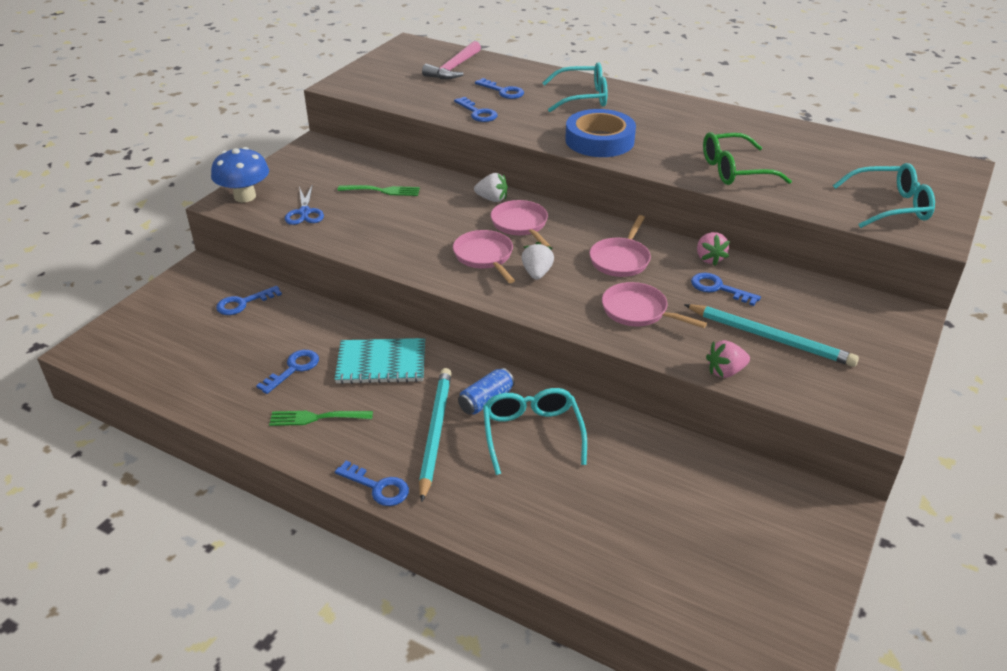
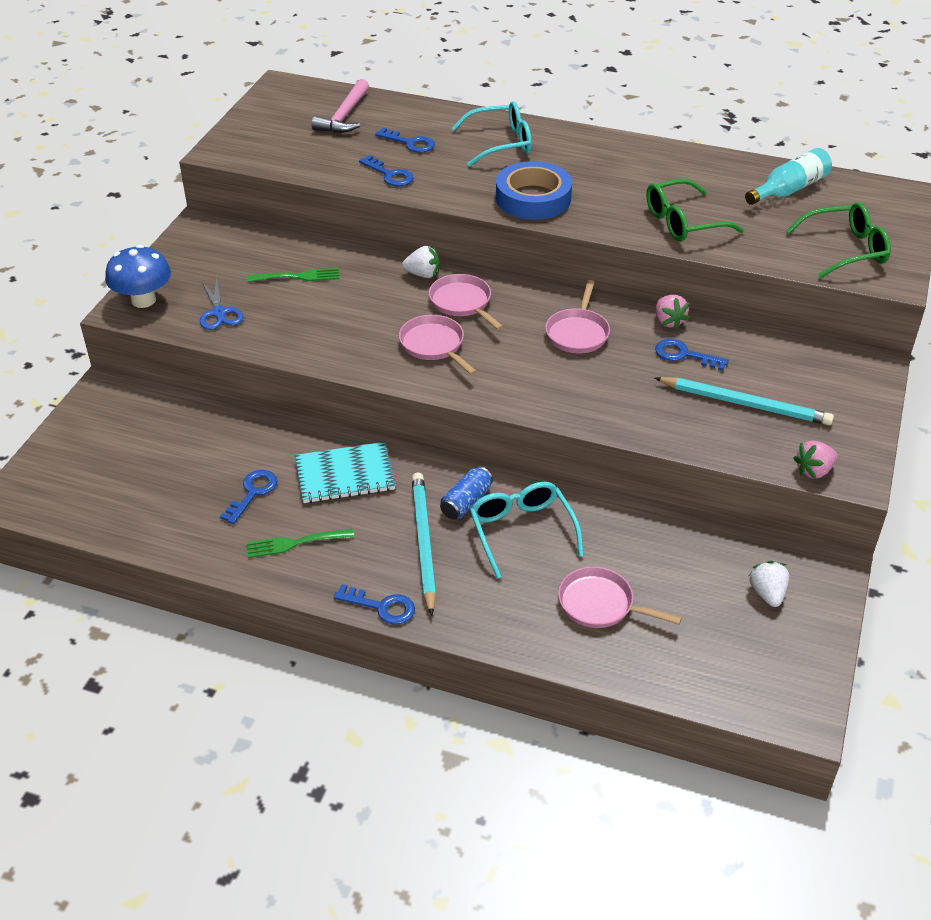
camera: 10 degrees left, 5 degrees up
blue key [216,286,282,315] -> none
white strawberry [522,242,554,280] -> white strawberry moved to [749,561,789,607]
pink pan [602,282,707,328] -> pink pan moved to [558,567,682,628]
pink strawberry [706,340,750,378] -> pink strawberry moved to [793,440,838,479]
turquoise glasses [833,163,935,228] -> green glasses [786,202,891,278]
none -> turquoise bottle [745,148,832,205]

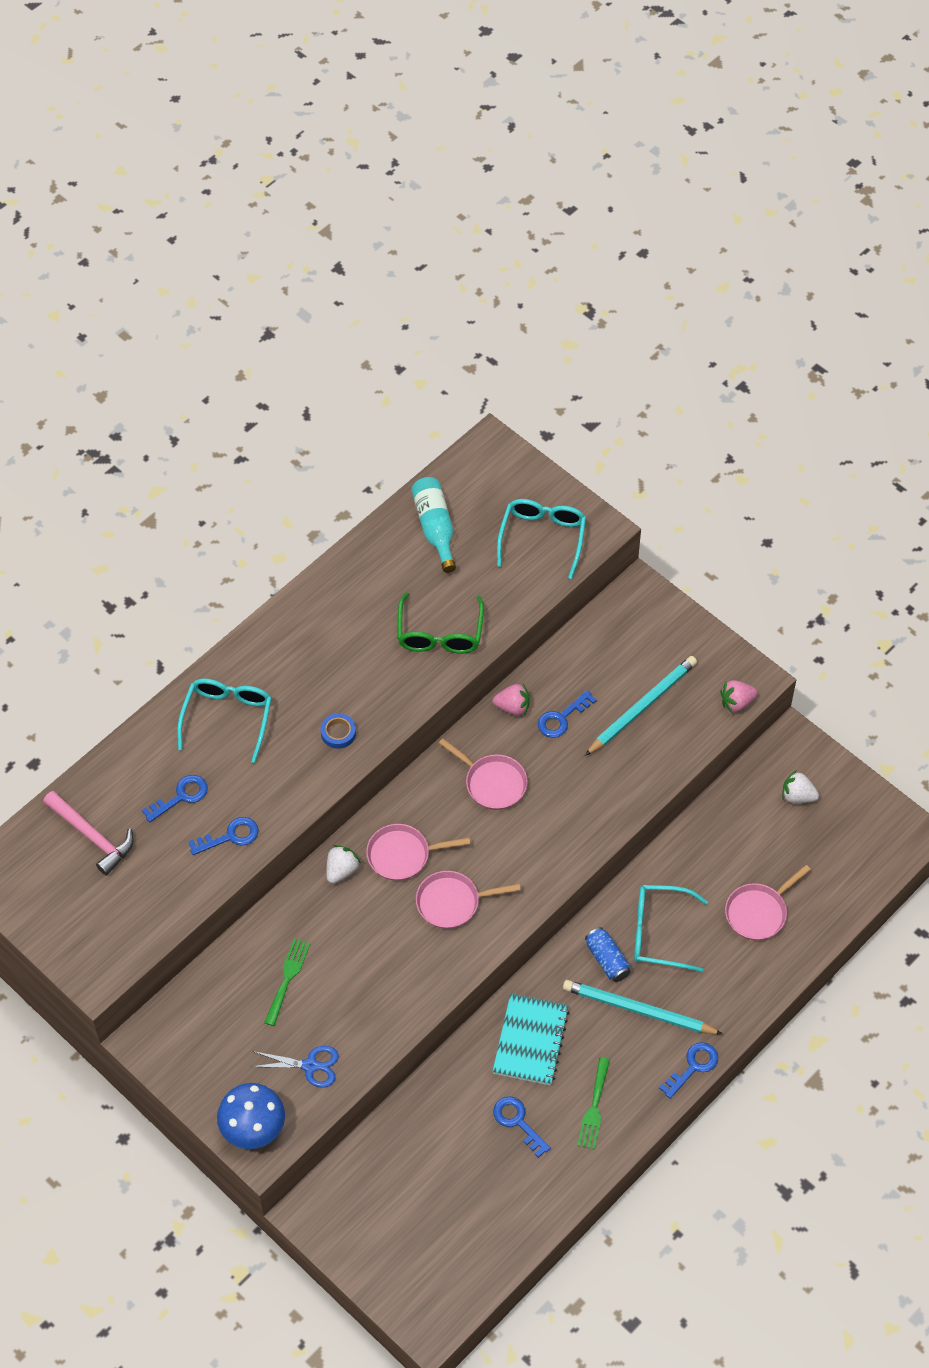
camera: 65 degrees left, 15 degrees up
blue tape [496,161,572,220] -> blue tape [320,713,356,749], size x0.46
green glasses [786,202,891,278] -> turquoise glasses [497,499,586,579]
pink strawberry [793,440,838,479] -> pink strawberry turned 75 degrees clockwise [720,680,758,713]

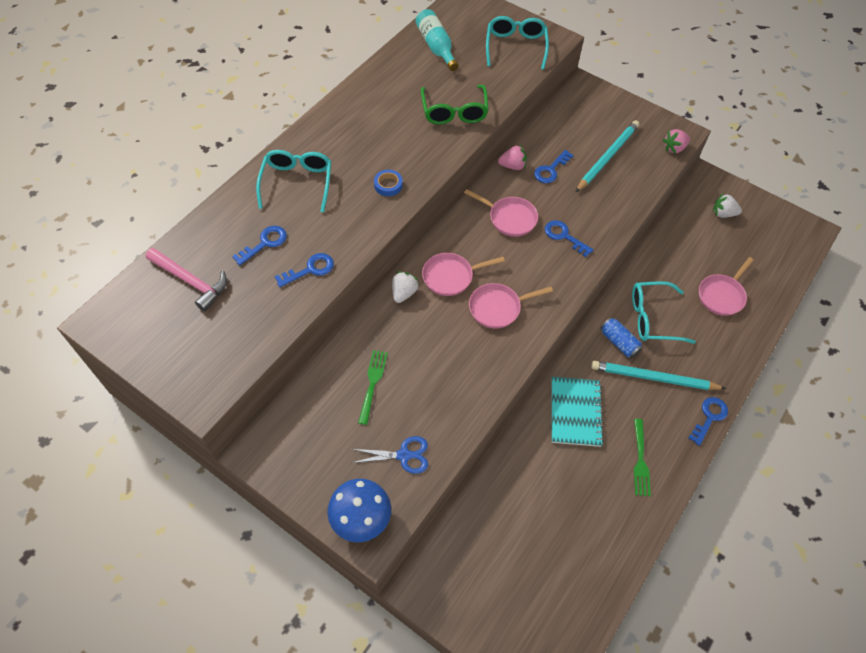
camera: 10 degrees left, 0 degrees up
blue key [493,1096,551,1158] -> blue key moved to [545,220,593,257]

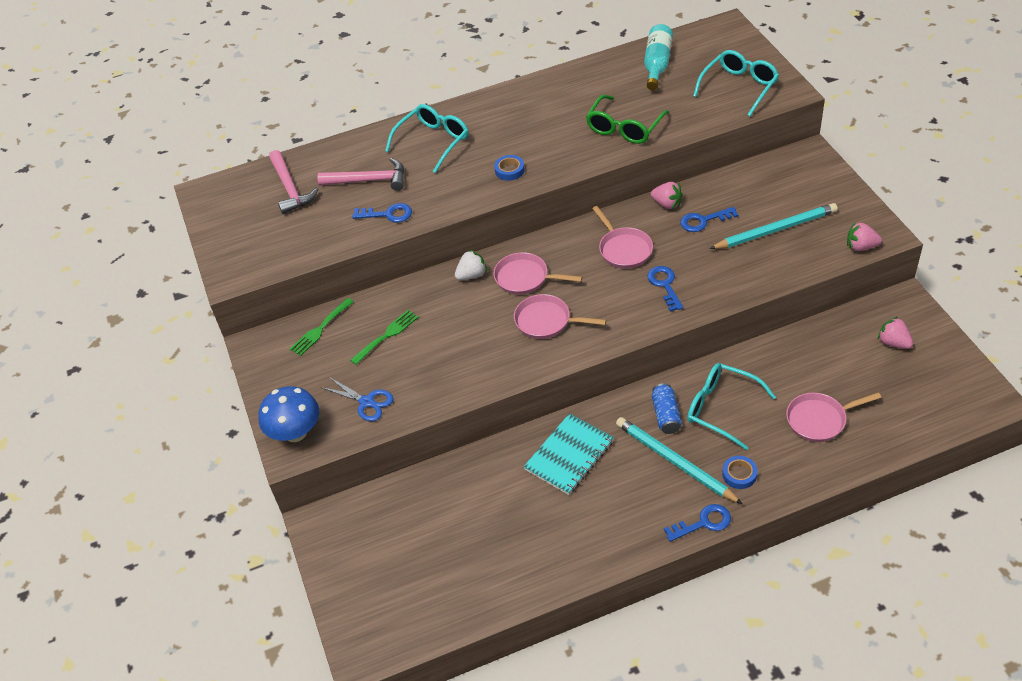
camera: 40 degrees right, 10 degrees down
blue key [232,226,287,265] -> pink hammer [317,158,404,191]
green fork [634,419,651,496] -> green fork moved to [290,298,354,356]
white strawberry [713,193,742,218] -> pink strawberry [878,317,913,349]
none -> blue tape [722,456,758,489]

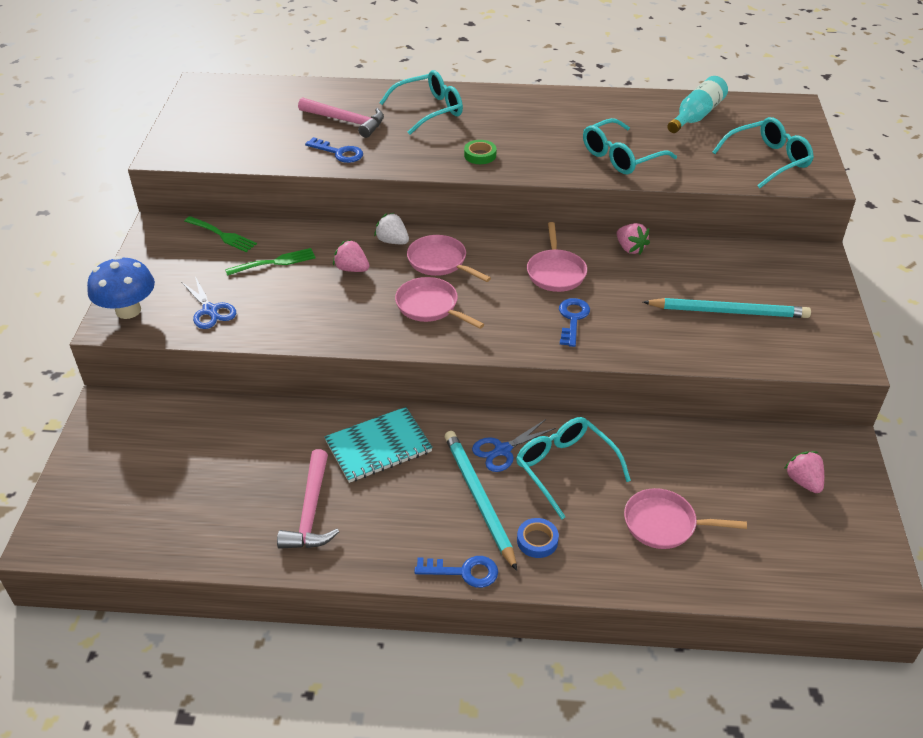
camera: 20 degrees right, 5 degrees down
pink hammer [269,150,318,214] -> pink hammer moved to [277,449,339,549]
green fork [290,298,354,356] -> green fork turned 120 degrees counterclockwise [185,216,257,252]
white strawberry [455,250,487,280] -> white strawberry turned 135 degrees counterclockwise [374,213,409,244]
blue tape [494,155,525,181] -> green tape [464,140,497,164]
green glasses [586,95,670,144] -> turquoise glasses [583,118,677,174]
blue can [652,383,682,434] -> blue scissors [472,419,556,472]
blue key [680,207,738,232] -> none
pink strawberry [847,222,882,251] -> pink strawberry moved to [333,239,369,272]

